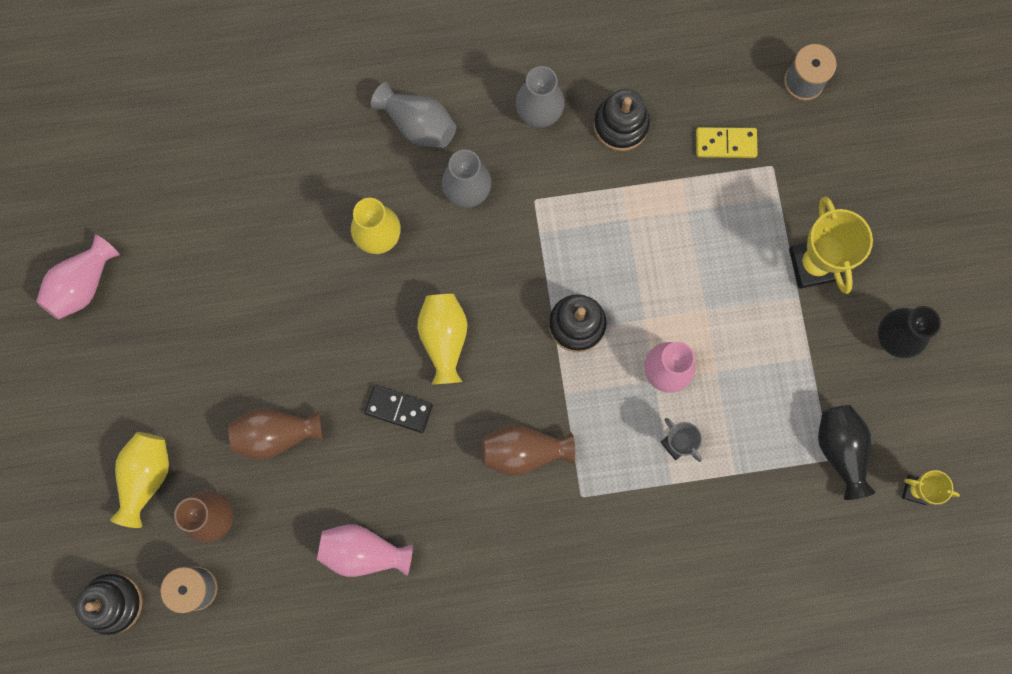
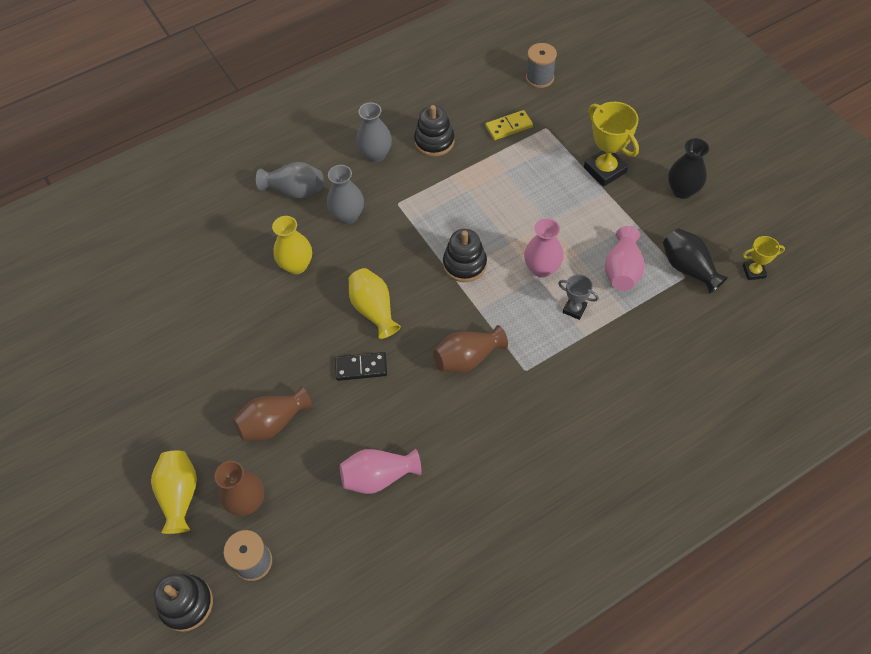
camera: 20 degrees left, 20 degrees down
pink vase [36,235,120,319] -> pink vase moved to [605,226,645,291]

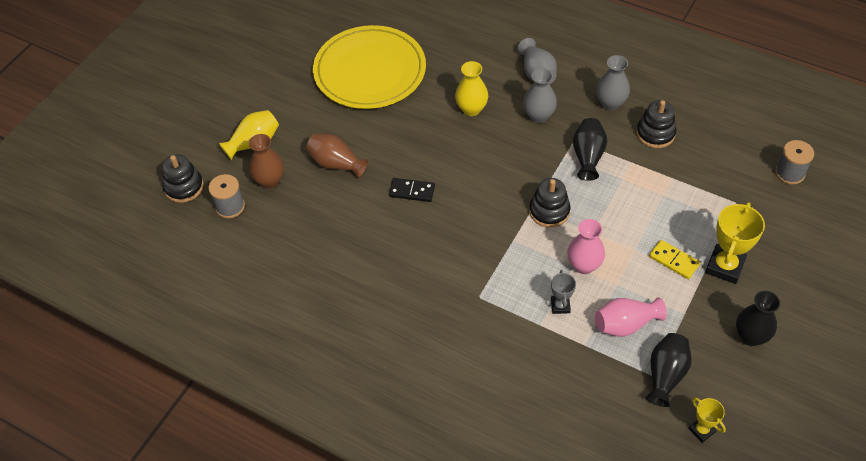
camera: 60 degrees right, 5 degrees down
black domino [335,352,387,381] -> black domino turned 45 degrees counterclockwise [389,178,435,202]
pink vase [340,449,421,494] -> none
yellow vase [348,268,401,339] -> none
brown vase [433,325,508,373] -> none
yellow domino [485,110,533,140] -> yellow domino moved to [649,240,700,279]
none -> yellow plate [313,25,426,109]
none -> black vase [573,118,607,181]

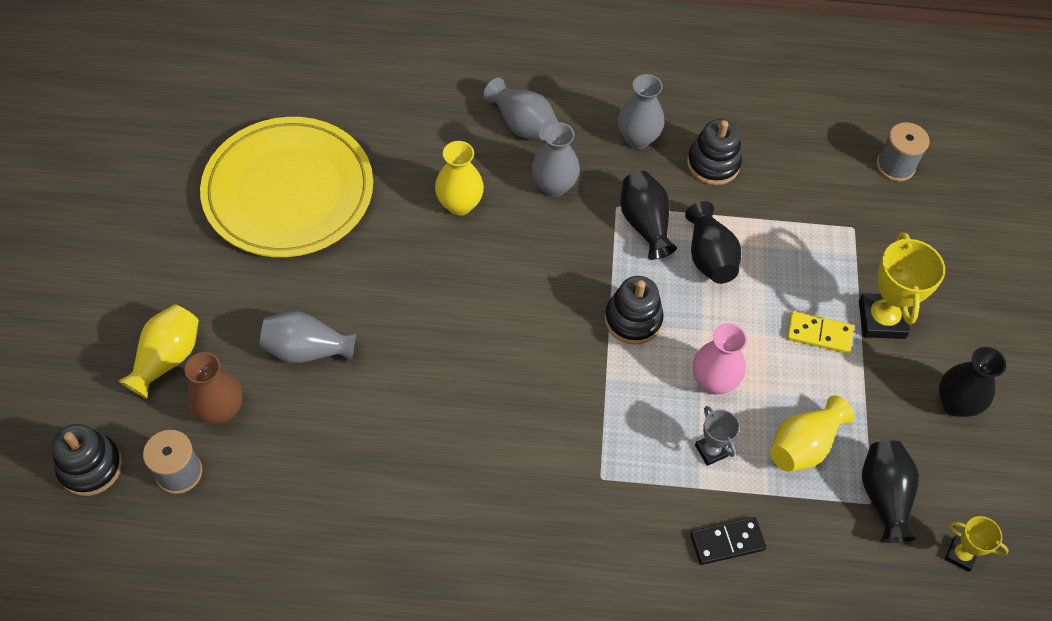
camera: 30 degrees left, 5 degrees up
brown vase [306,133,368,178] -> grey vase [260,311,357,363]
black domino [389,178,435,202] -> black domino moved to [690,517,766,565]
pink vase [595,297,667,337] -> yellow vase [770,395,854,472]
none -> black vase [685,201,741,284]

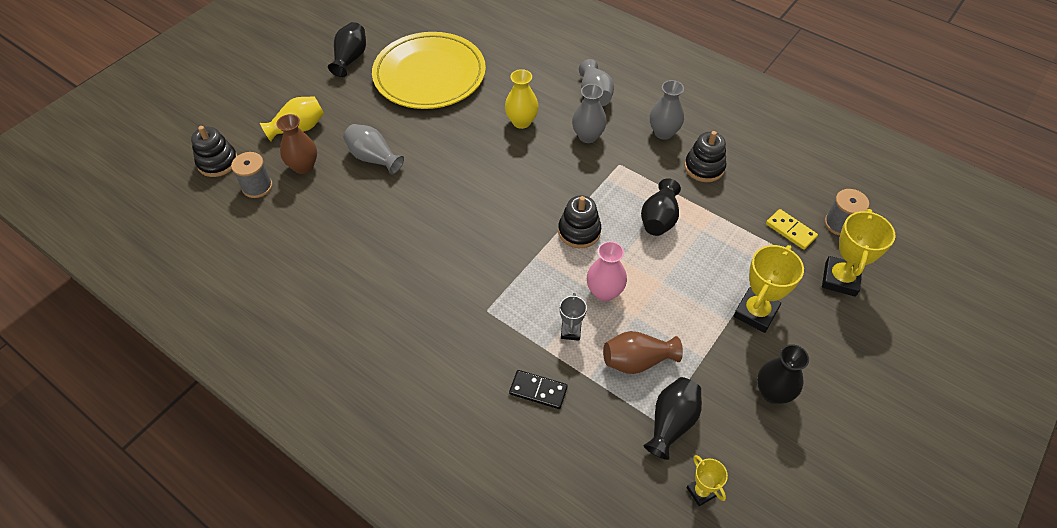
camera: 35 degrees right, 5 degrees down
black vase [620,171,677,260] -> black vase moved to [328,22,366,77]
yellow vase [770,395,854,472] -> brown vase [603,331,683,374]
yellow domino [787,311,853,354] -> yellow domino moved to [766,209,818,250]
none -> yellow trophy [822,209,895,297]

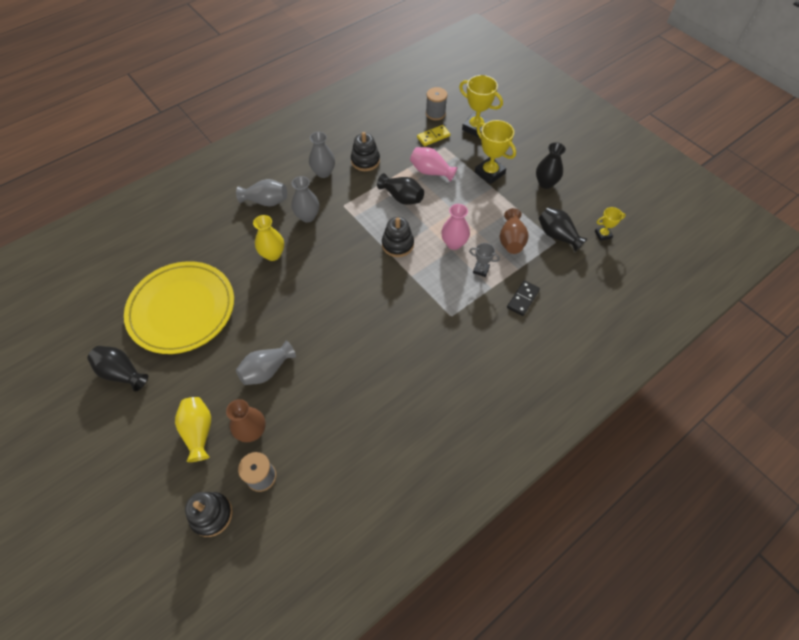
camera: 75 degrees left, 5 degrees up
none -> pink vase [410,147,458,182]

